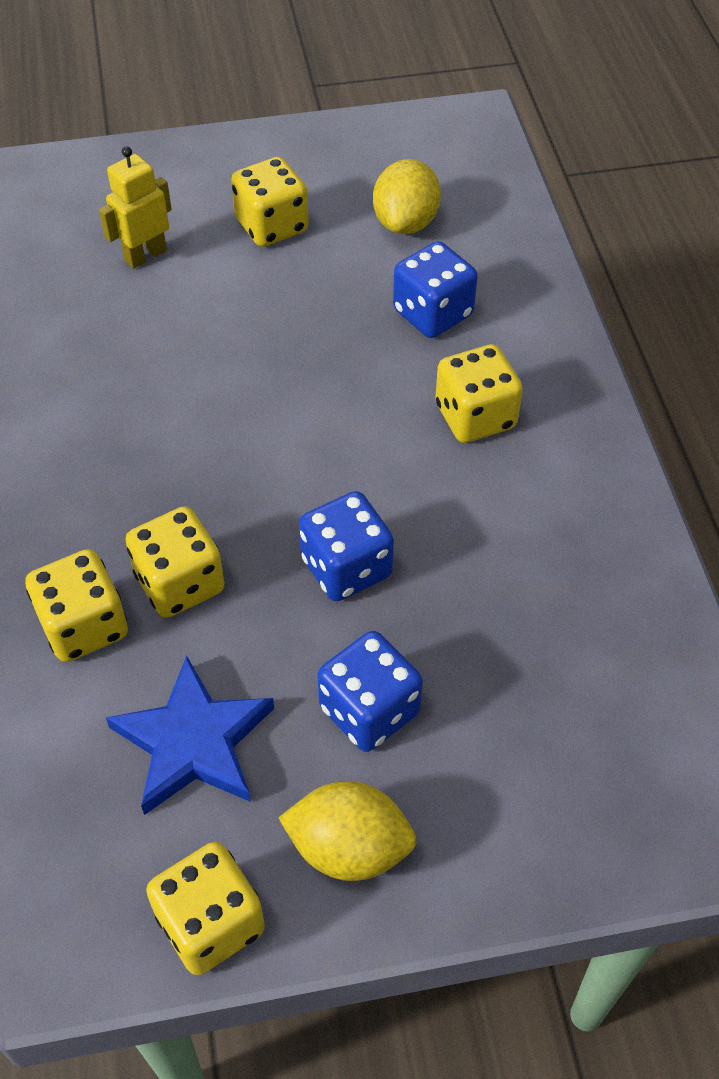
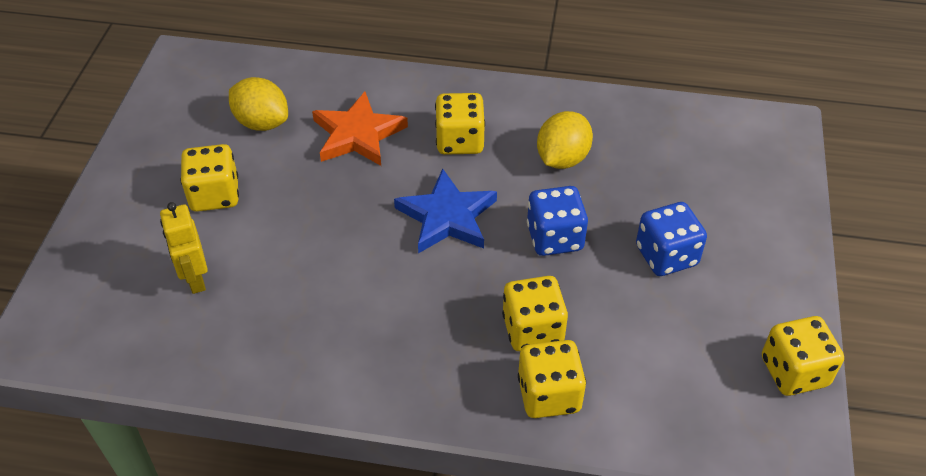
camera: 70 degrees left, 5 degrees down
blue star [106,655,274,815] -> blue star moved to [394,168,497,253]
yellow lemon [278,781,417,881] -> yellow lemon moved to [537,111,593,169]
blue dice [393,241,478,338] -> orange star [312,92,408,166]

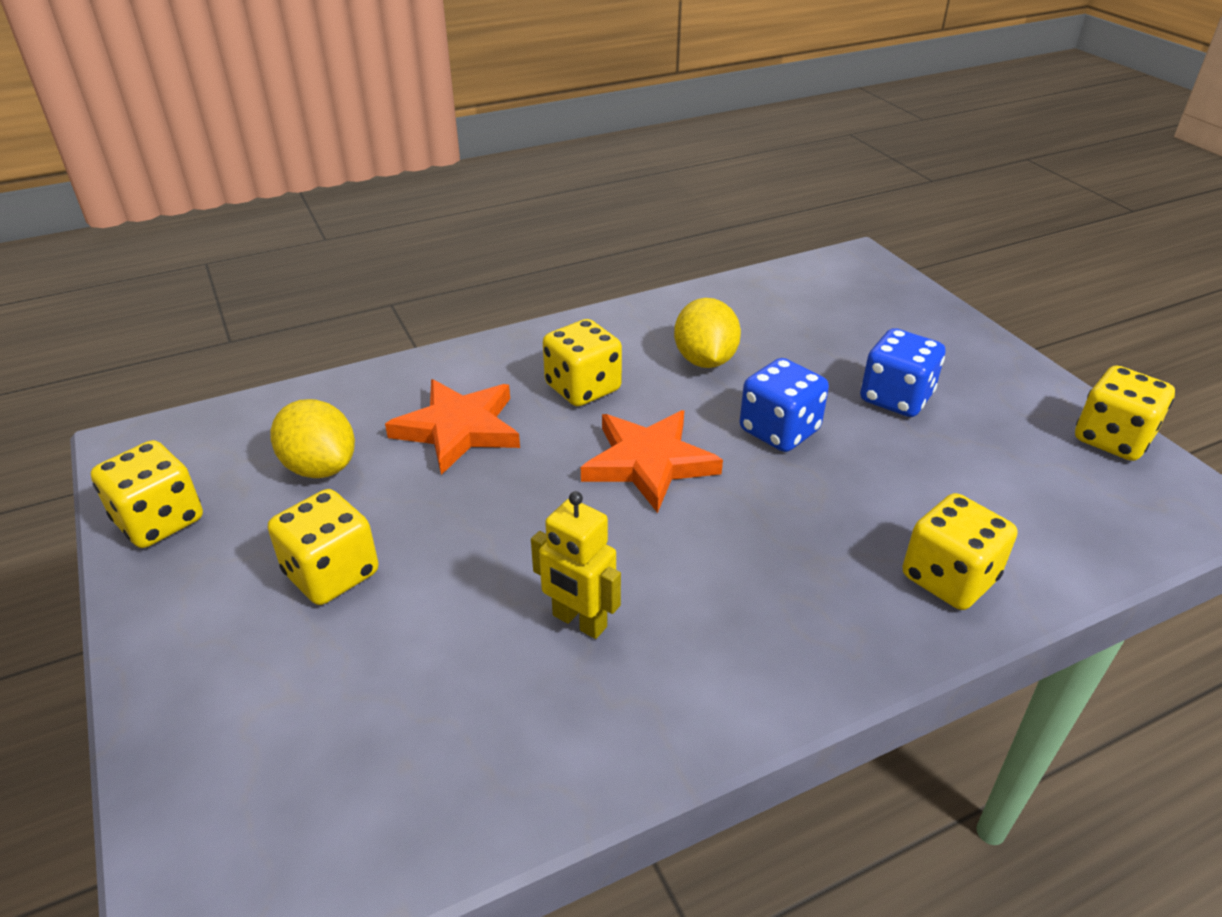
camera: 35 degrees left, 10 degrees down
yellow robot [160,202,208,294] -> yellow robot moved to [531,491,621,639]
yellow lemon [229,77,288,131] -> yellow lemon turned 45 degrees clockwise [270,399,355,478]
blue star [394,168,497,253] -> orange star [581,410,723,513]
yellow dice [502,276,568,351] -> yellow dice moved to [91,440,203,548]

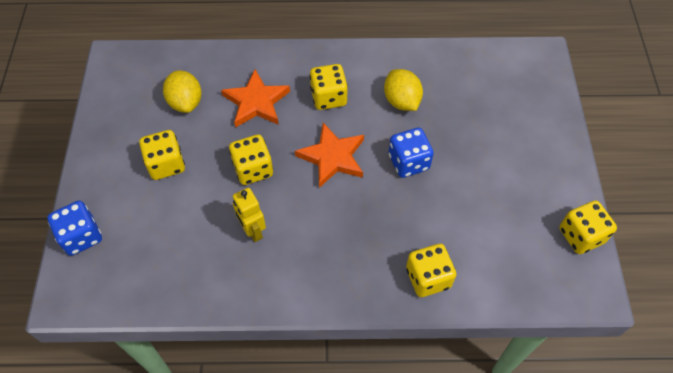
camera: 25 degrees right, 20 degrees up
yellow dice [91,440,203,548] -> yellow dice moved to [229,135,273,185]
yellow lemon [674,298,741,368] -> yellow lemon turned 45 degrees counterclockwise [384,69,423,111]
blue dice [860,328,945,417] -> blue dice moved to [47,201,102,256]

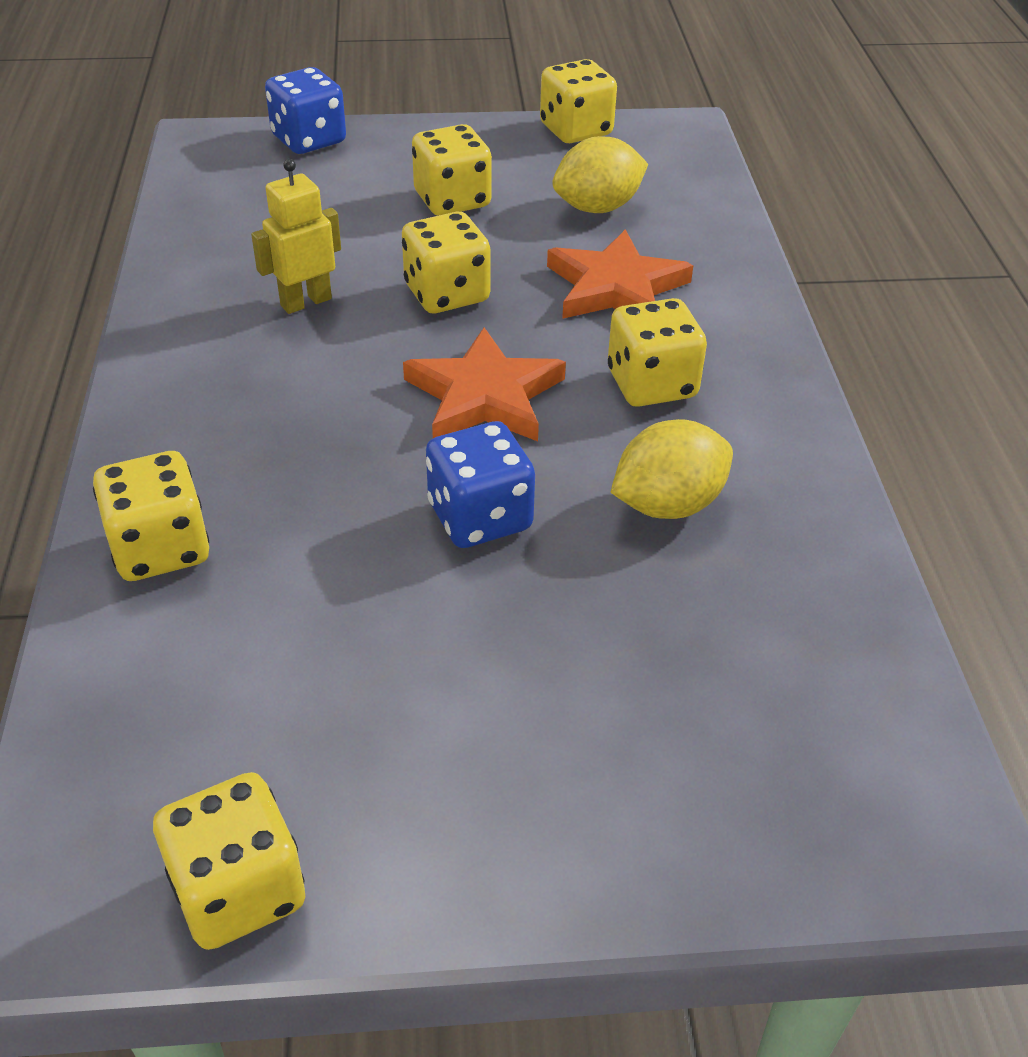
camera: 85 degrees right, 15 degrees down
none -> yellow dice [540,59,617,143]

